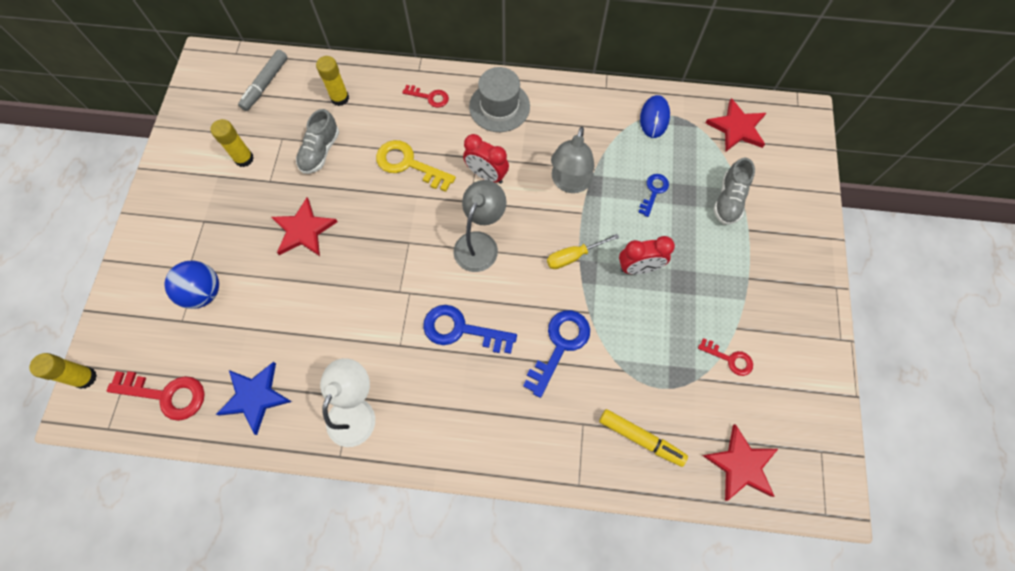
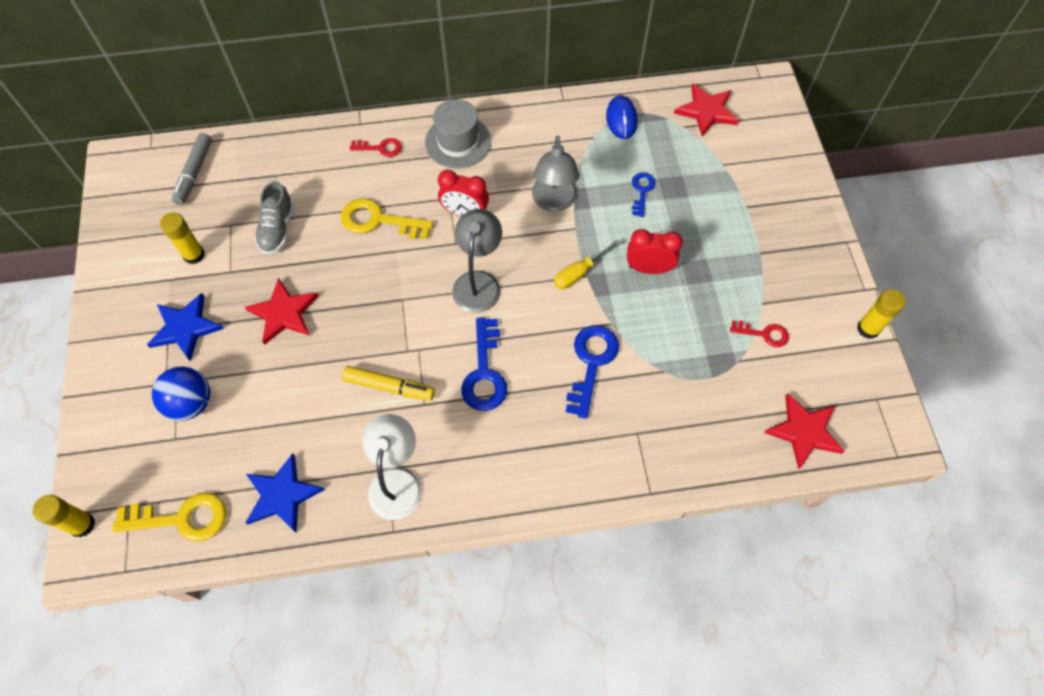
camera: 15 degrees left, 5 degrees down
red key [107,371,205,421] -> yellow key [113,492,227,542]
yellow glue stick [316,56,349,106] -> yellow glue stick moved to [857,289,906,339]
blue key [423,305,517,354] -> blue key turned 90 degrees counterclockwise [461,317,507,411]
yellow marker [599,409,688,467] -> yellow marker moved to [342,366,435,401]
red clock [619,236,675,274] -> red clock turned 150 degrees counterclockwise [627,229,683,274]
grey shoe [713,158,755,225] -> none
none -> blue star [147,293,224,361]

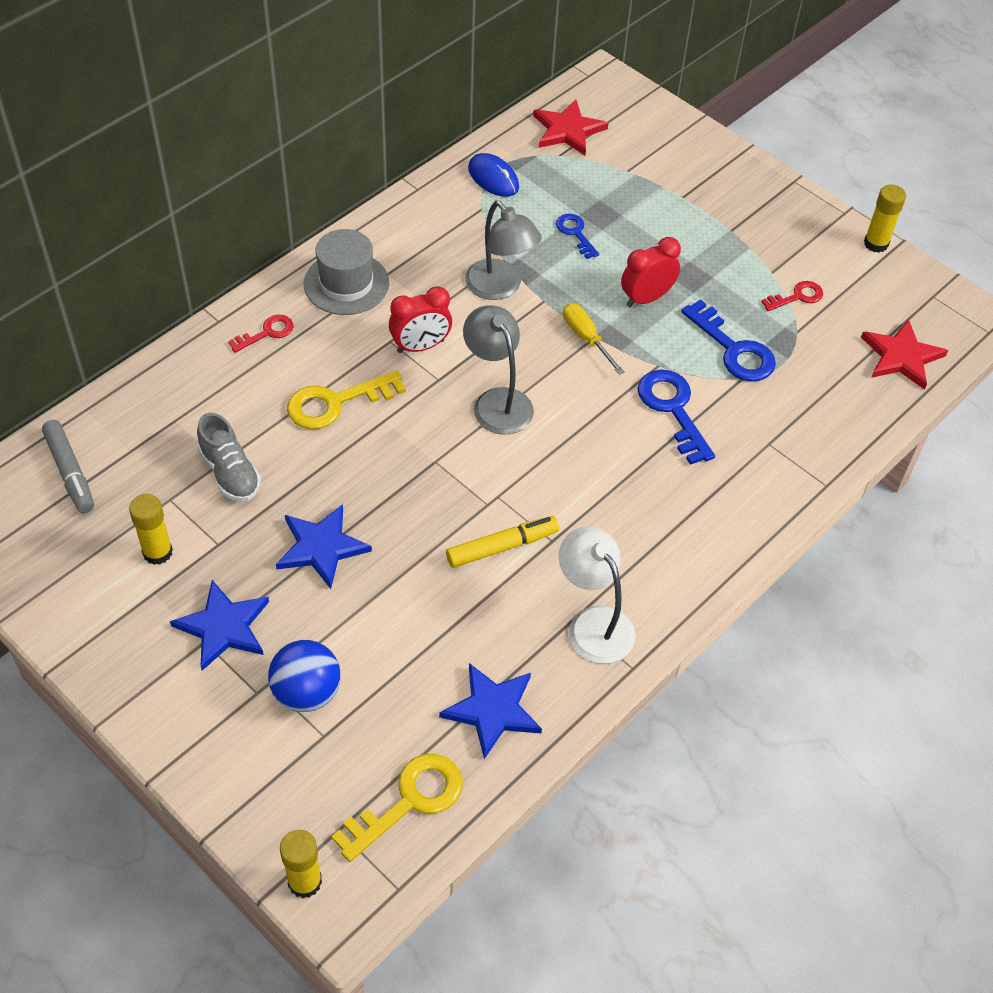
camera: 40 degrees left, 10 degrees down
red star [245,278,319,345] -> blue star [276,504,372,589]
blue key [461,317,507,411] -> blue key moved to [681,299,776,382]
yellow screwdriver [554,239,621,289] -> yellow screwdriver turned 135 degrees clockwise [563,303,624,375]

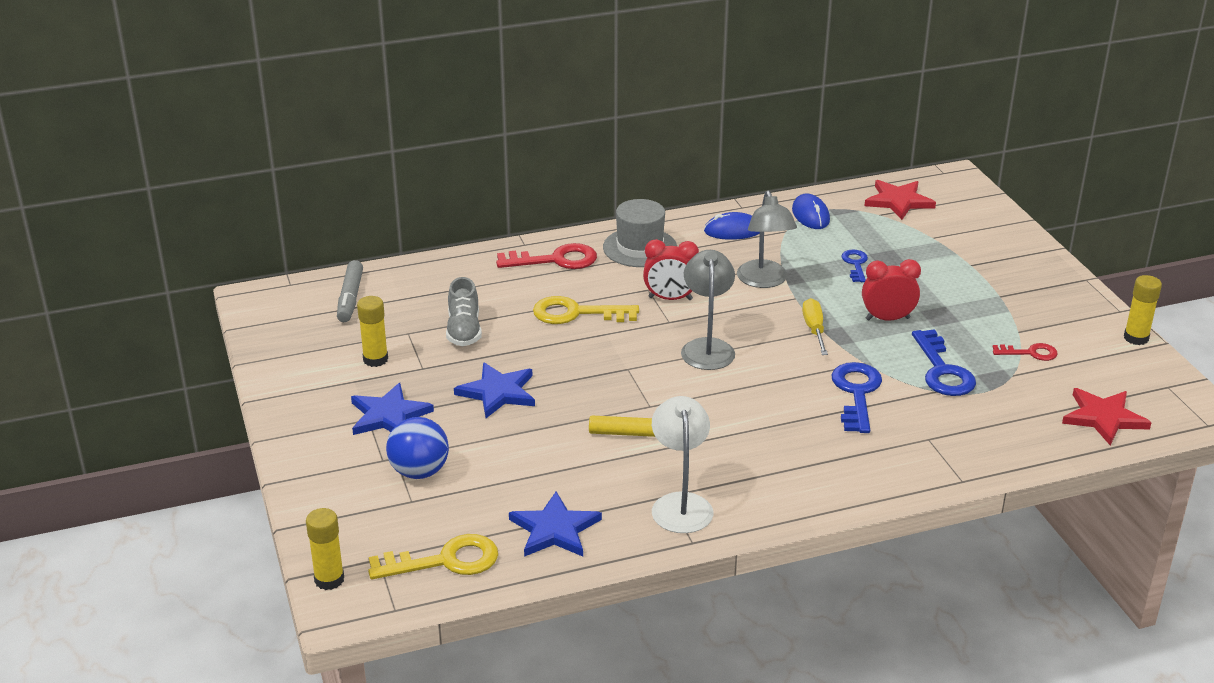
camera: 30 degrees right, 20 degrees down
red key [228,315,294,353] -> red key [496,243,597,269], size x1.71
none -> blue mouse [704,212,760,240]

